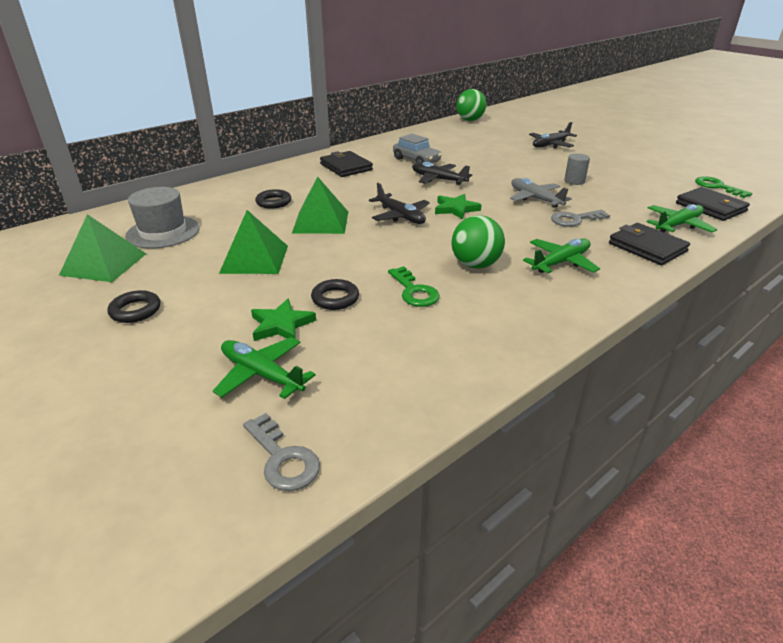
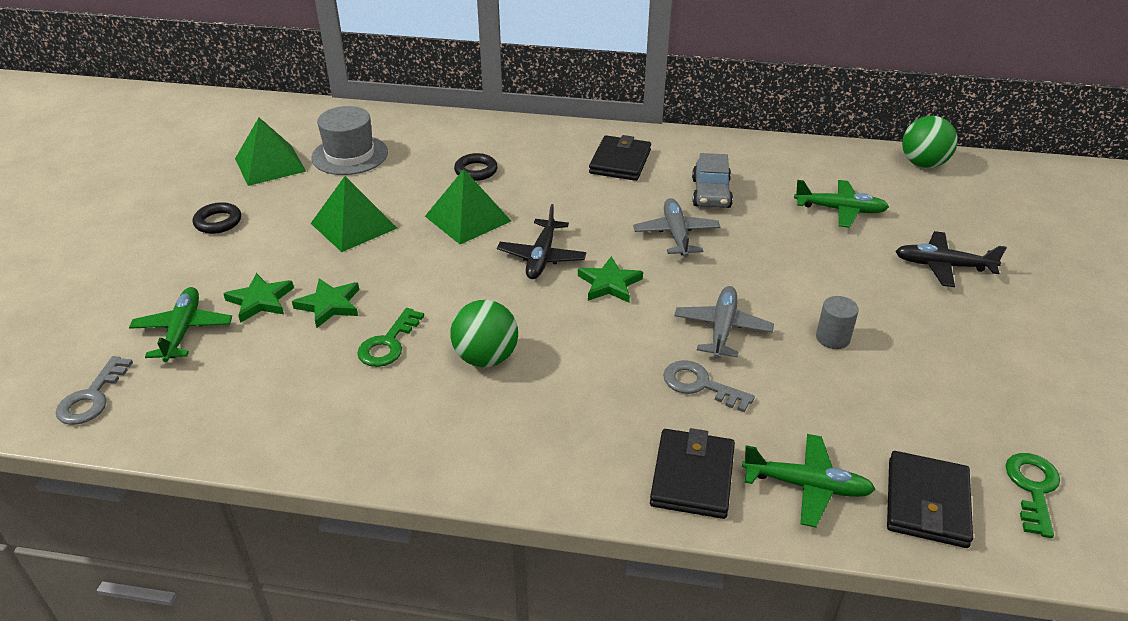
camera: 50 degrees right, 5 degrees up
black ring [311,279,359,310] -> green star [292,279,359,328]
black plane [412,162,472,185] -> grey plane [633,198,720,257]
green plane [523,238,600,273] -> green plane moved to [794,180,889,228]

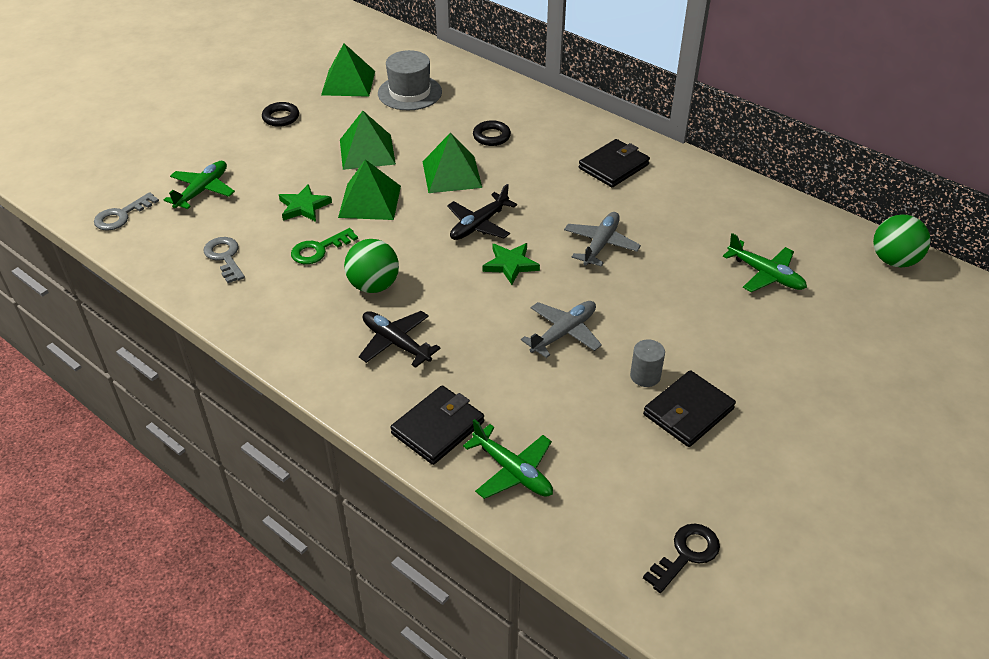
camera: 30 degrees right, 5 degrees up
green star [223,273,294,323] -> none
grey key [663,360,755,412] -> grey key moved to [204,237,245,283]
grey car [692,153,733,208] -> none
black wallet [887,451,973,548] -> black wallet moved to [643,370,736,447]
black plane [895,231,1007,287] -> black plane moved to [359,311,441,368]
green key [1005,453,1060,538] -> black key [643,523,720,593]
none -> green pyramid [338,159,401,220]

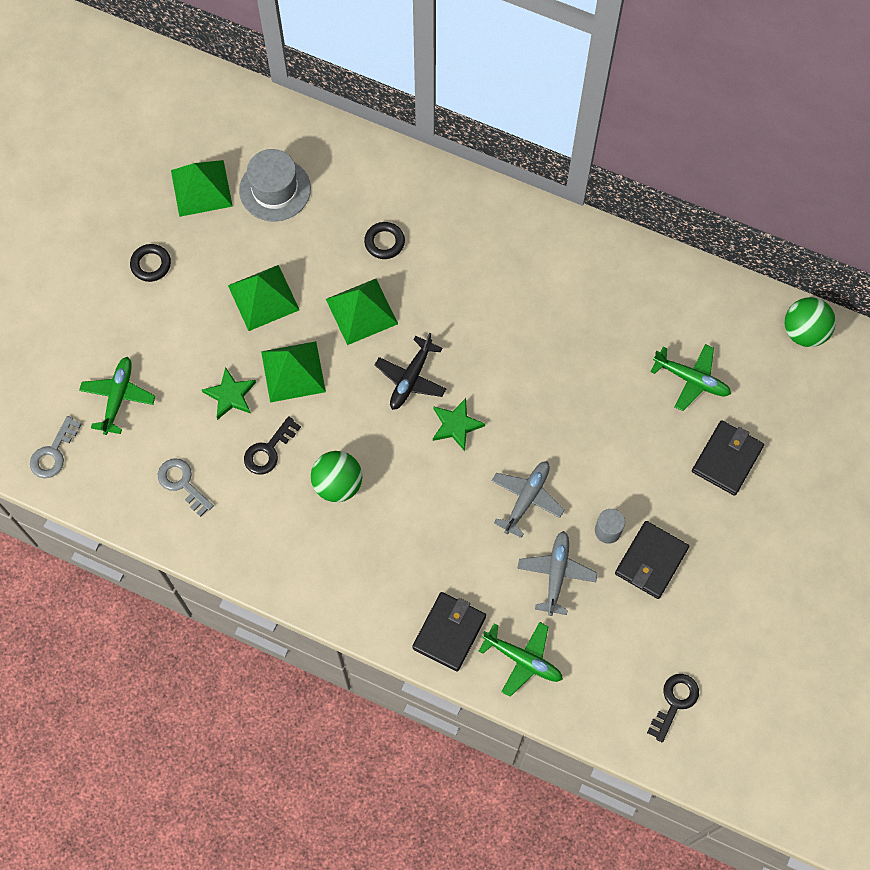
camera: 15 degrees left, 25 degrees up
green key [291,228,358,264] -> black key [244,416,301,475]
black plane [359,311,441,368] -> none
grey plane [564,212,641,267] -> grey plane moved to [517,531,597,616]
black wallet [579,139,650,187] -> black wallet moved to [692,420,764,496]

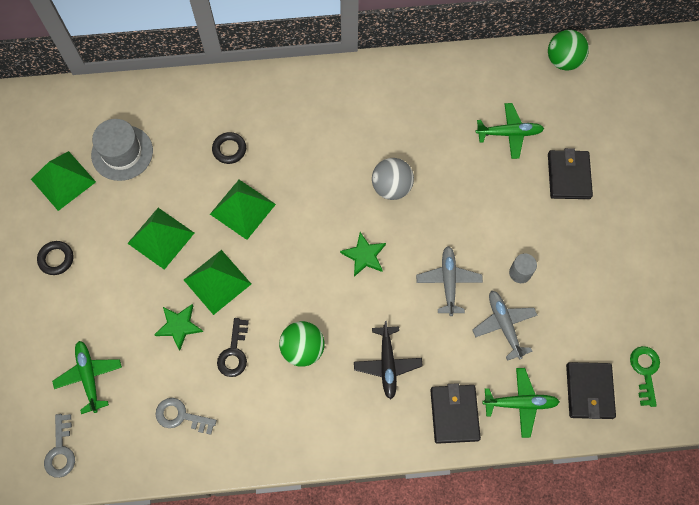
camera: 30 degrees left, 0 degrees up
black plane [375,333,446,410] -> black plane moved to [354,321,423,399]
black wallet [615,521,689,599] -> black wallet moved to [566,362,616,419]
black key [647,674,699,742] -> green key [630,346,660,407]
none -> grey ball [372,158,414,200]

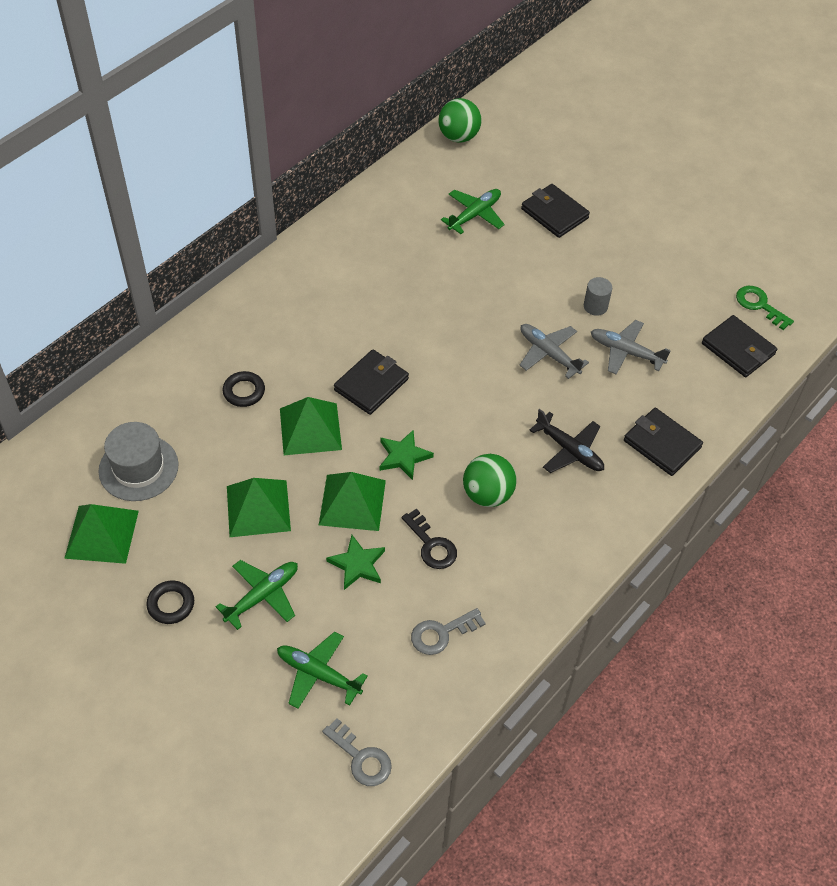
camera: 45 degrees left, 15 degrees down
green star [340,232,386,277] -> green star moved to [380,430,434,480]
grey ball [372,158,414,200] -> none
green plane [482,368,560,438] -> green plane moved to [216,560,298,630]
none -> black wallet [334,349,409,415]

